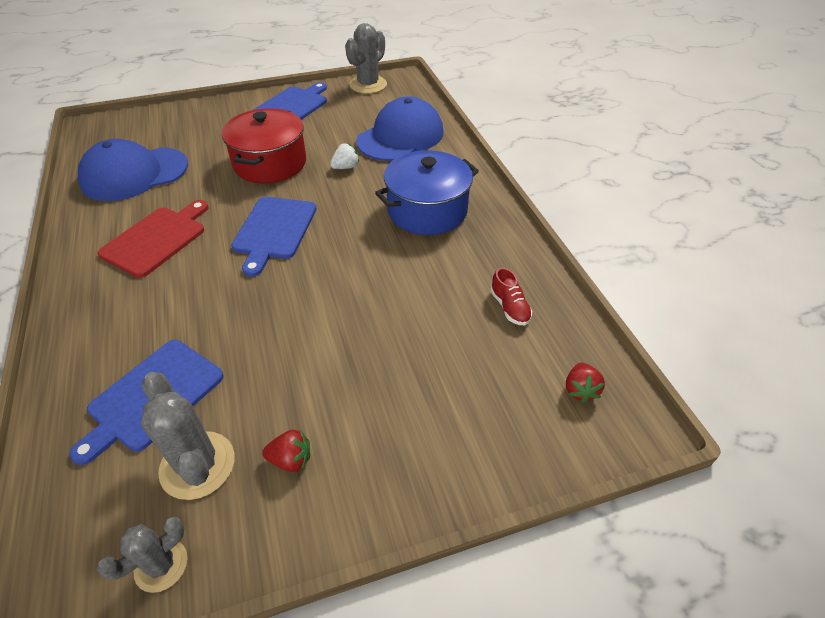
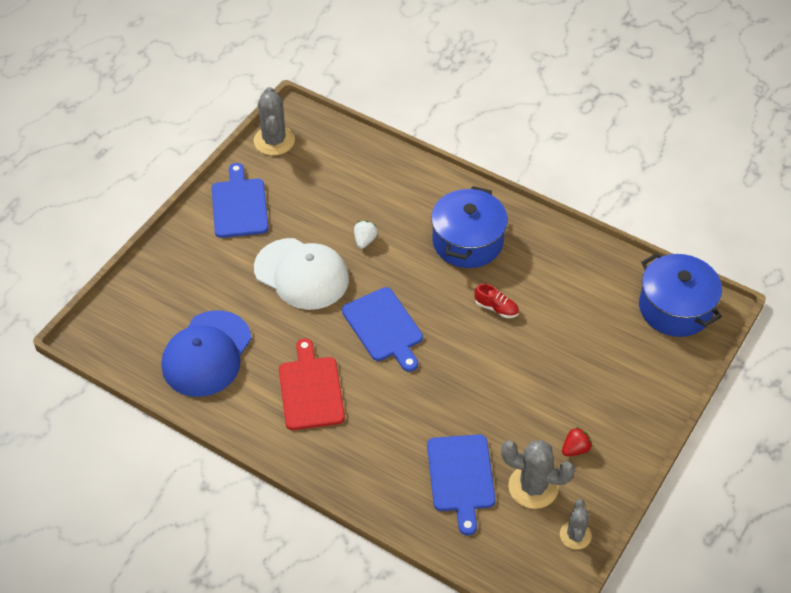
camera: 40 degrees left, 5 degrees up
red pot [222,108,306,183] -> white cap [254,238,349,310]
blue cap [356,96,444,161] -> none
red shoe [490,267,532,325] -> red shoe moved to [474,284,519,318]
red strawberry [566,363,605,403] -> blue pot [639,253,722,337]

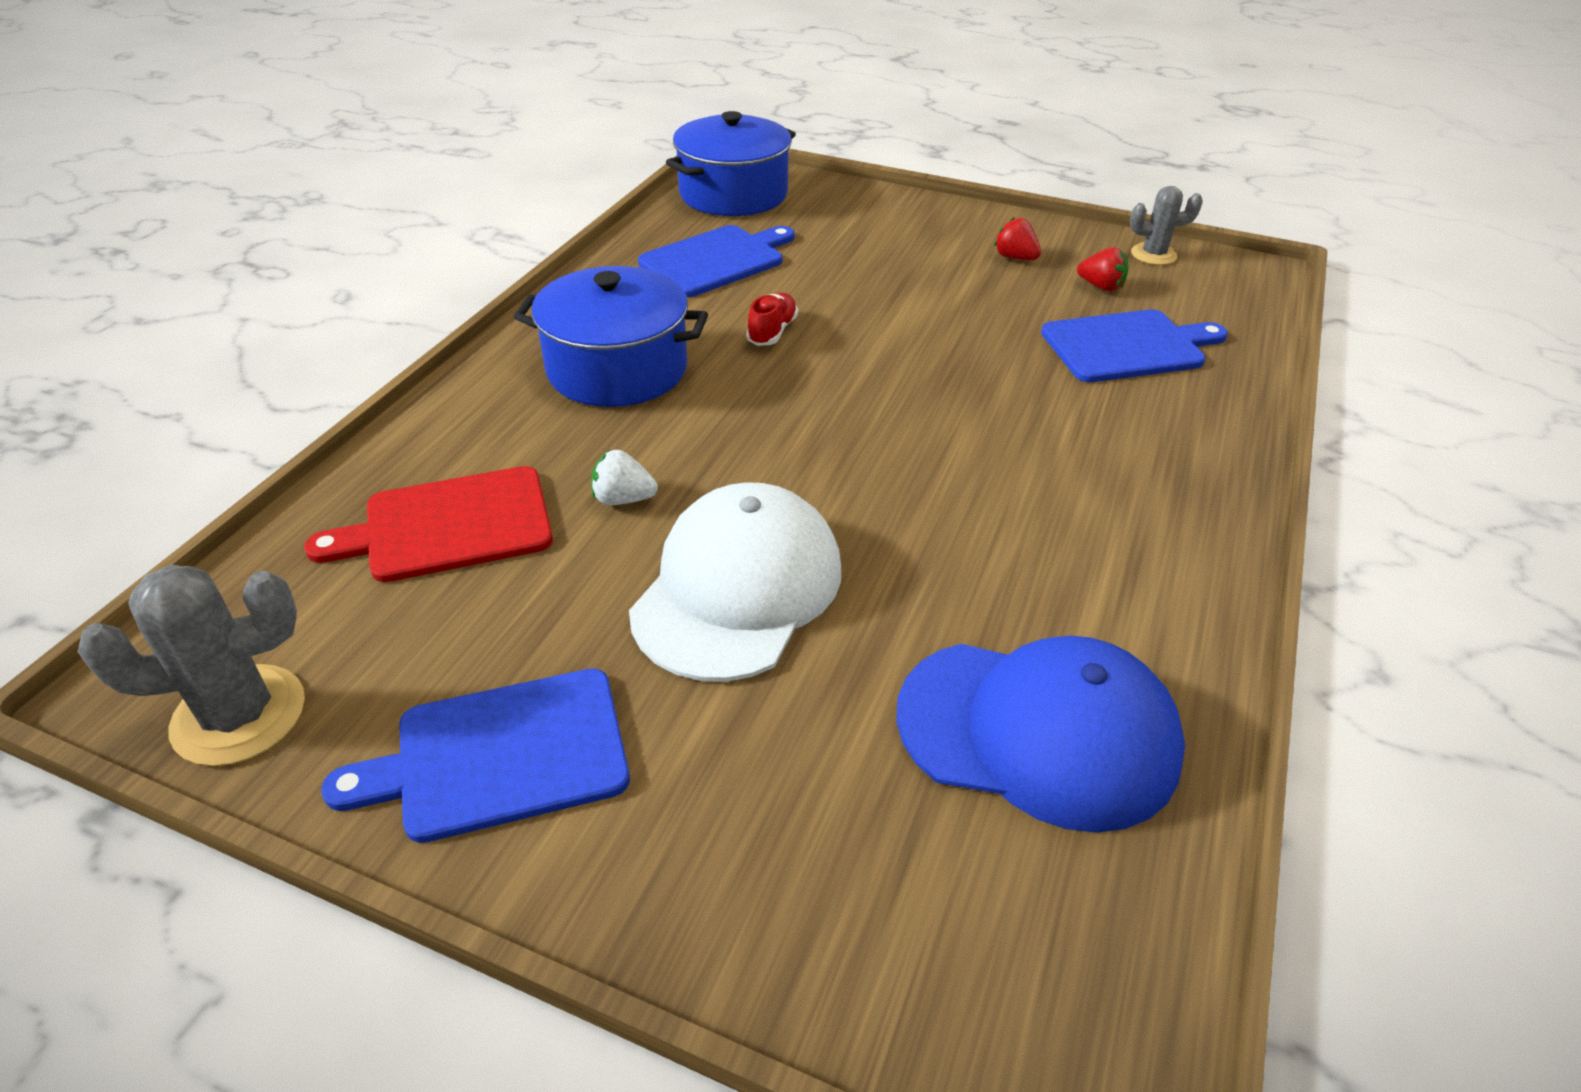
camera: 100 degrees left, 10 degrees down
red cutting board [279,338,345,430] -> red cutting board moved to [304,466,553,582]
blue cutting board [342,287,423,372] -> blue cutting board moved to [638,225,795,297]
grey cactus [501,440,575,509] -> red strawberry [1077,247,1128,291]

